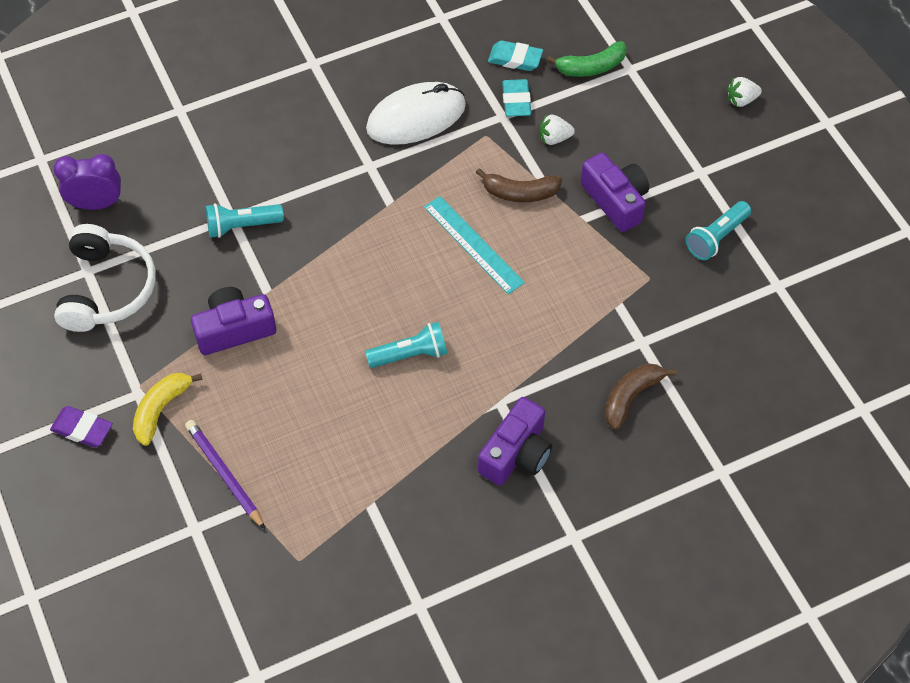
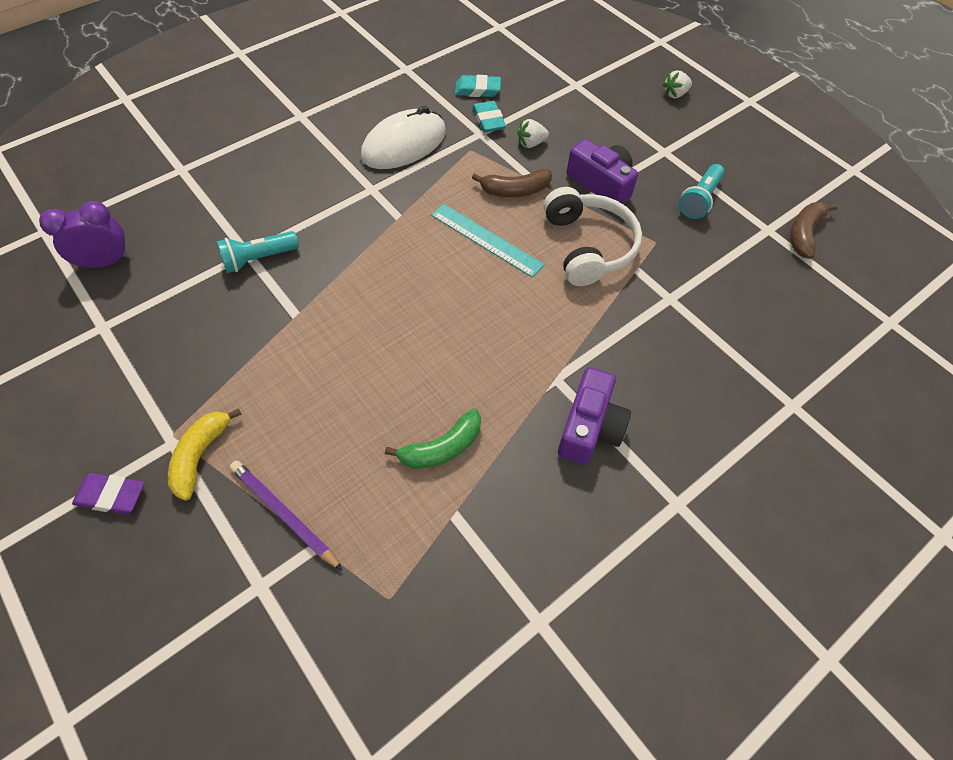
camera: 15 degrees left, 0 degrees up
white headphones [54,224,155,332] -> white headphones moved to [543,187,642,286]
purple camera [191,287,276,355] -> none
turquoise flashlight [365,322,447,368] -> none
green banana [546,41,627,77] -> green banana moved to [385,408,481,469]
brown banana [605,364,677,430] -> brown banana moved to [790,202,838,259]

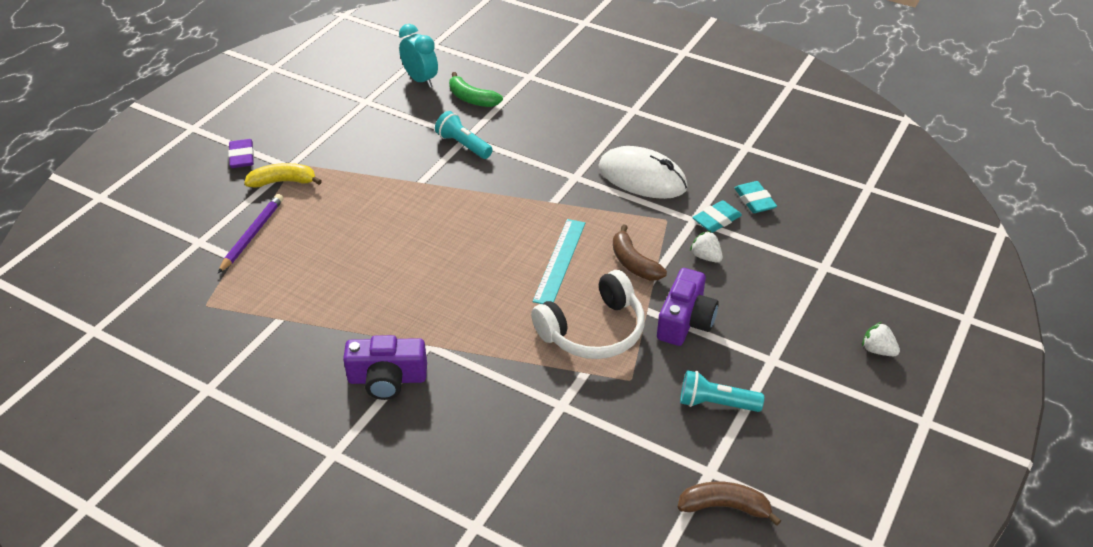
camera: 70 degrees right, 15 degrees down
purple clock [39,201,131,269] -> turquoise clock [399,24,438,88]
green banana [385,408,481,469] -> green banana moved to [449,72,503,107]

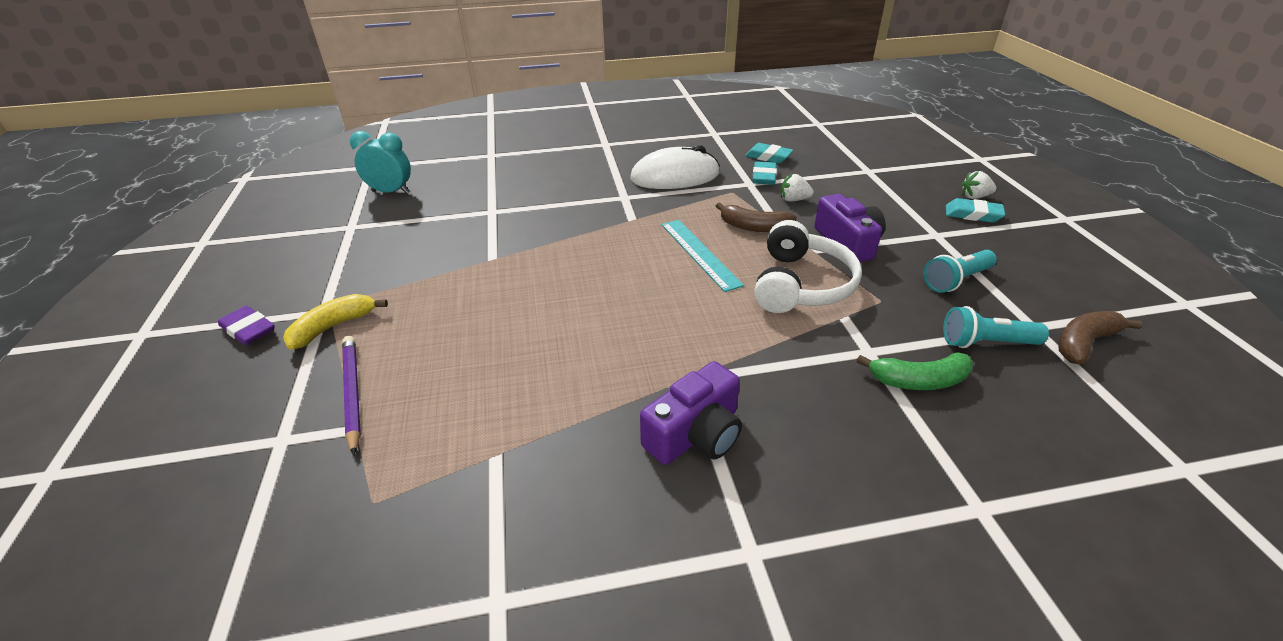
camera: 40 degrees left, 5 degrees down
turquoise flashlight [435,111,493,159] -> turquoise flashlight moved to [943,306,1049,348]
green banana [449,72,503,107] -> green banana moved to [857,352,973,390]
none -> turquoise eraser [946,198,1005,222]

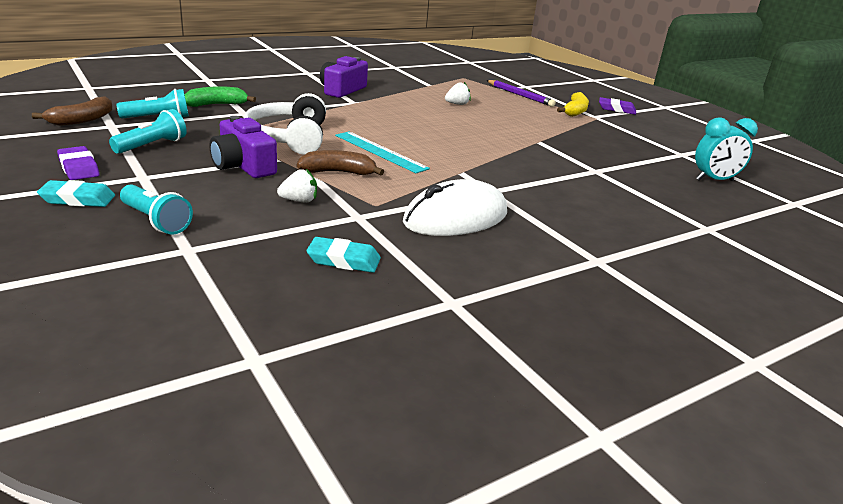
camera: 155 degrees right, 10 degrees down
turquoise eraser [752,161,777,185] -> none
white strawberry [962,171,997,199] -> white strawberry moved to [445,82,471,105]
none -> purple eraser [57,146,99,180]
none -> turquoise flashlight [120,184,193,234]

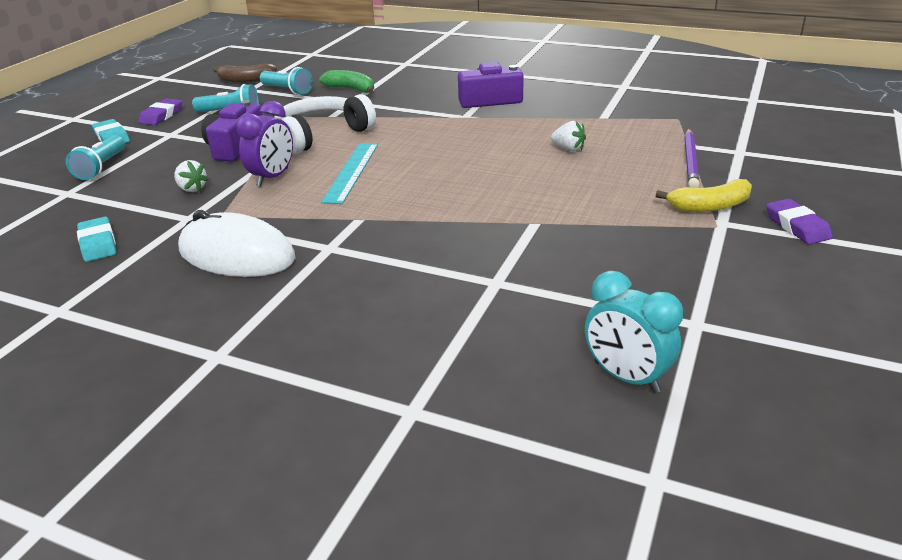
camera: 60 degrees right, 5 degrees up
brown banana [297,150,384,175] -> purple clock [236,101,293,187]

